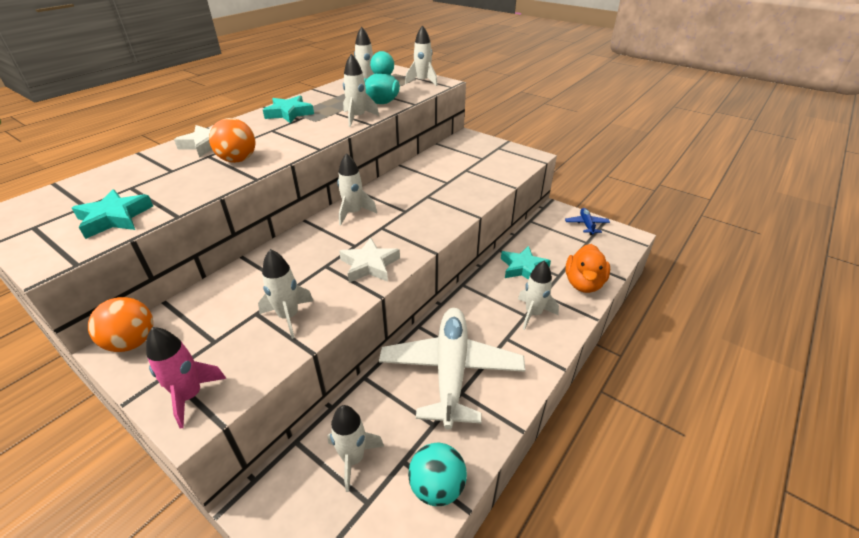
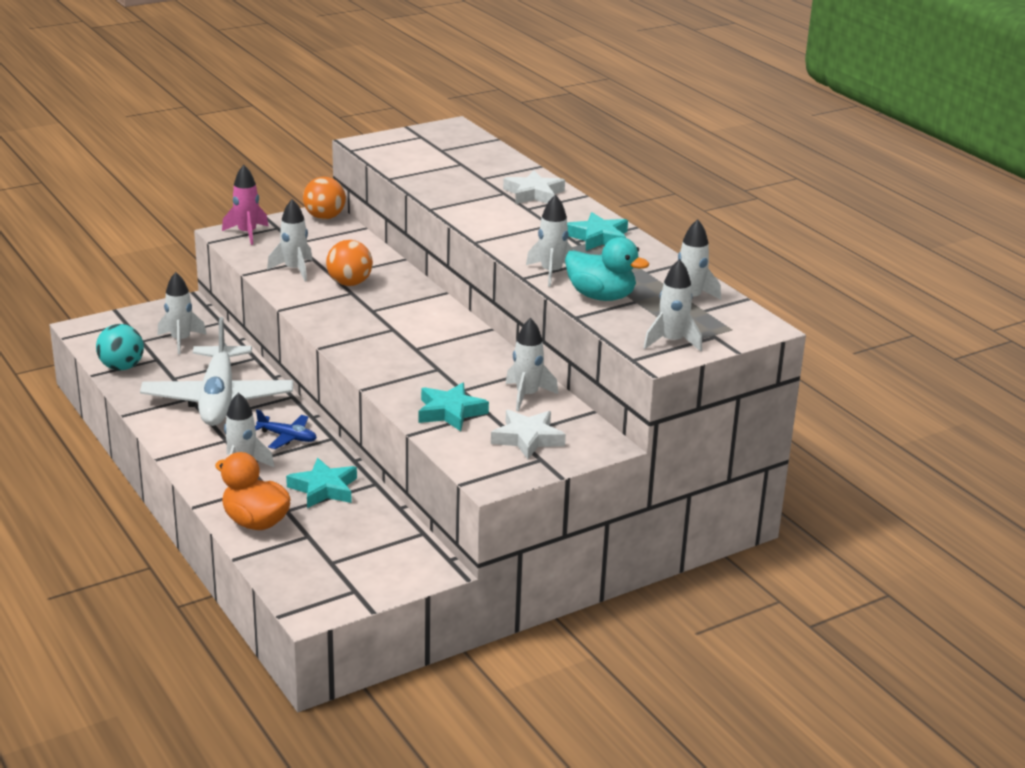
camera: 110 degrees right, 10 degrees down
turquoise star [72,189,153,239] -> turquoise star moved to [419,383,489,431]
orange ball [209,118,256,163] -> orange ball moved to [326,240,373,286]
white rocket [337,153,377,225] -> white rocket moved to [506,318,558,411]
white star [339,237,400,283] -> white star moved to [491,410,566,459]
white plane [379,308,525,429] -> white plane turned 60 degrees clockwise [140,317,293,426]
blue plane [565,208,610,235] -> blue plane moved to [255,410,317,449]

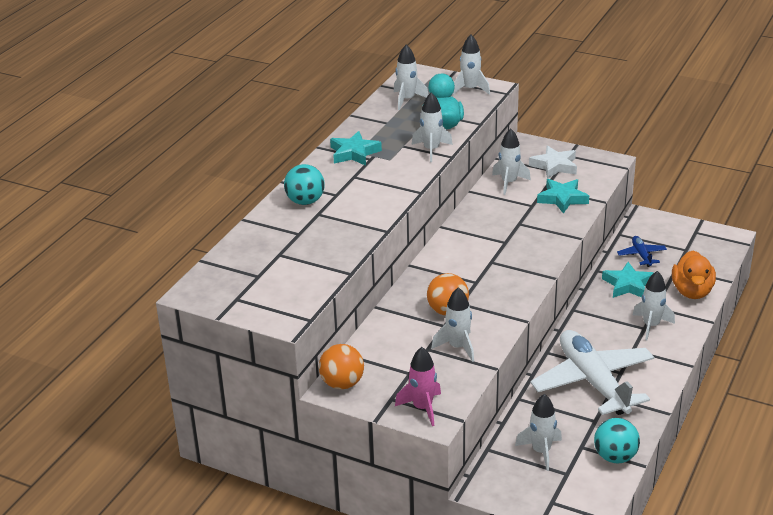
camera: 120 degrees left, 5 degrees up
white plane [140,317,293,426] -> white plane turned 75 degrees counterclockwise [530,330,654,415]
blue plane [255,410,317,449] -> blue plane moved to [617,236,667,267]
white star [503,170,565,204] -> turquoise ball [284,164,325,205]

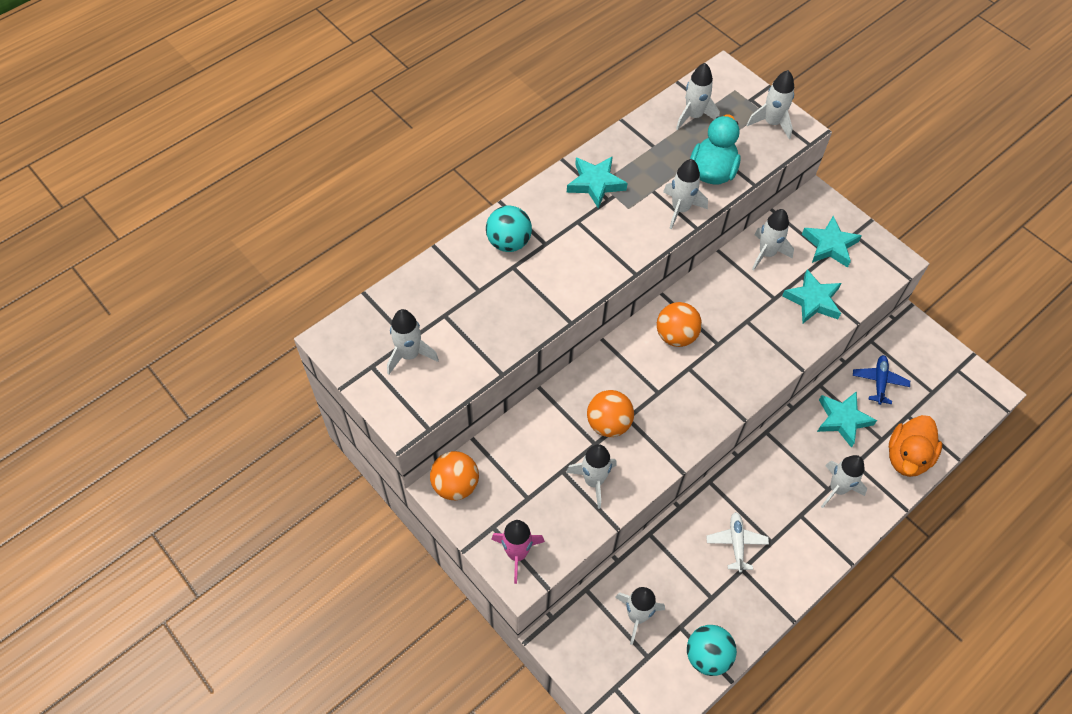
camera: 20 degrees right, 25 degrees up
white star [529,145,577,179] -> turquoise star [802,216,862,268]
white plane [530,330,654,415] -> white plane [706,512,769,573], size x0.43
none -> white rocket [387,309,439,374]
none -> orange ball [657,302,702,347]

